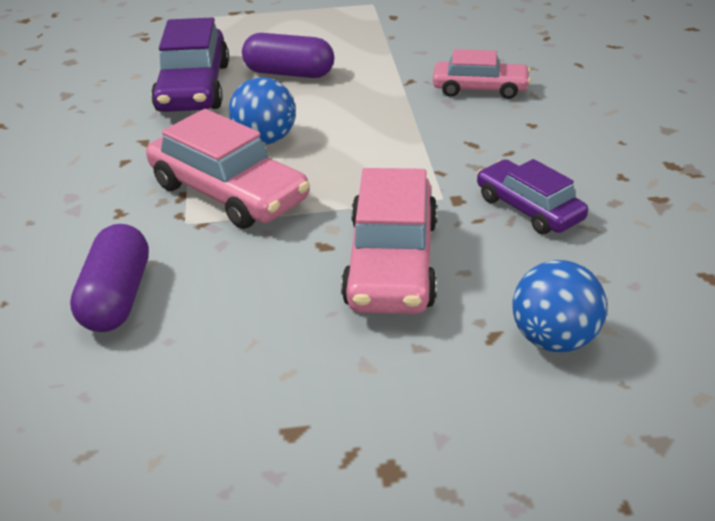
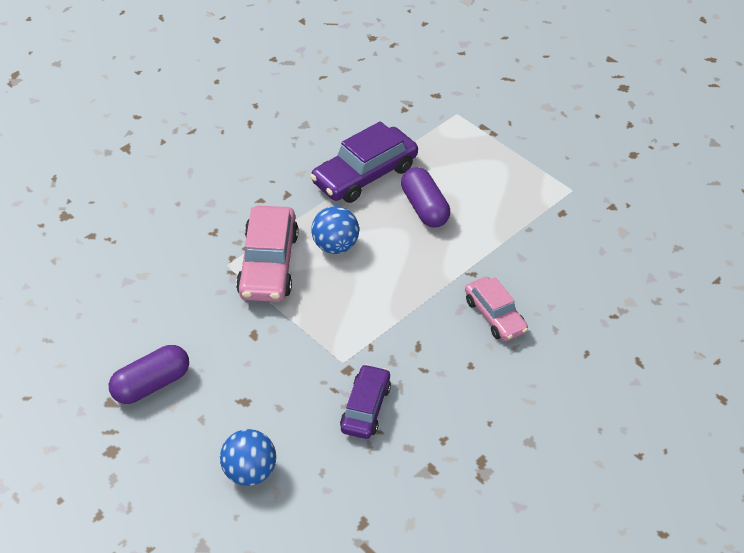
camera: 50 degrees right, 10 degrees up
purple capsule [70,224,149,332] -> purple capsule moved to [109,345,189,404]
pink car [341,168,438,314] -> none

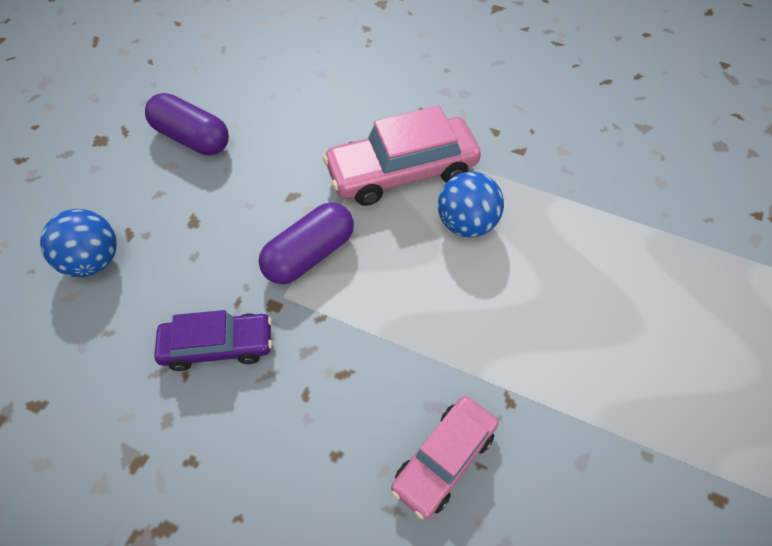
camera: 70 degrees right, 10 degrees up
purple car [310,121,418,203] -> none
purple capsule [401,167,450,228] -> purple capsule moved to [259,202,354,284]

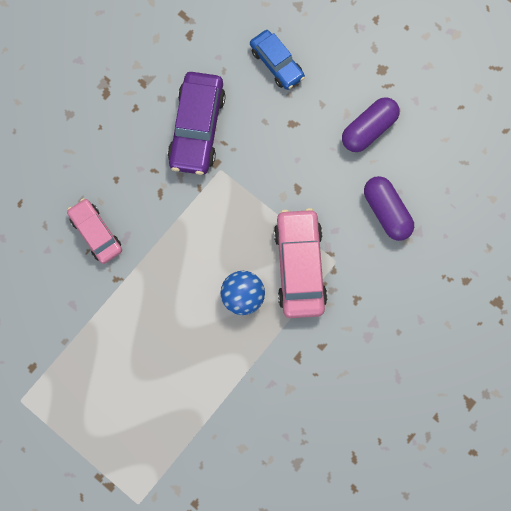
camera: 105 degrees right, 20 degrees up
blue ball [40,209,117,277] -> blue car [250,30,305,90]
purple car [154,310,272,371] -> purple car [168,72,226,175], size x1.58
purple capsule [259,202,354,284] -> purple capsule moved to [364,176,414,241]

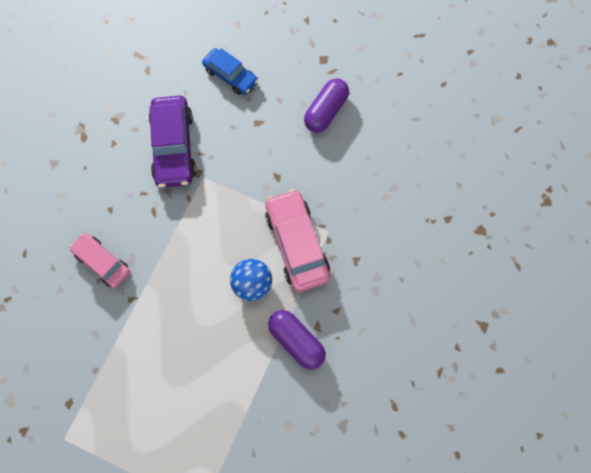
camera: 15 degrees left, 5 degrees down
purple capsule [364,176,414,241] -> purple capsule moved to [268,310,326,369]

